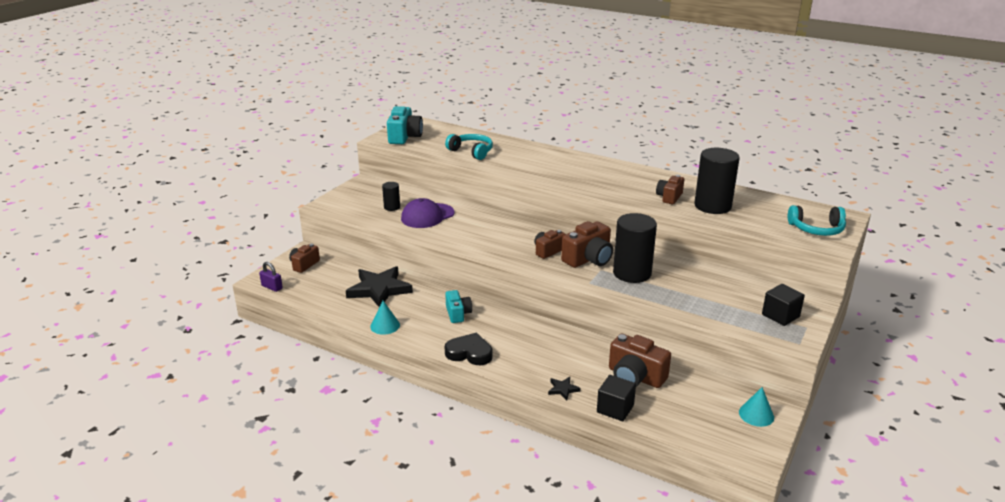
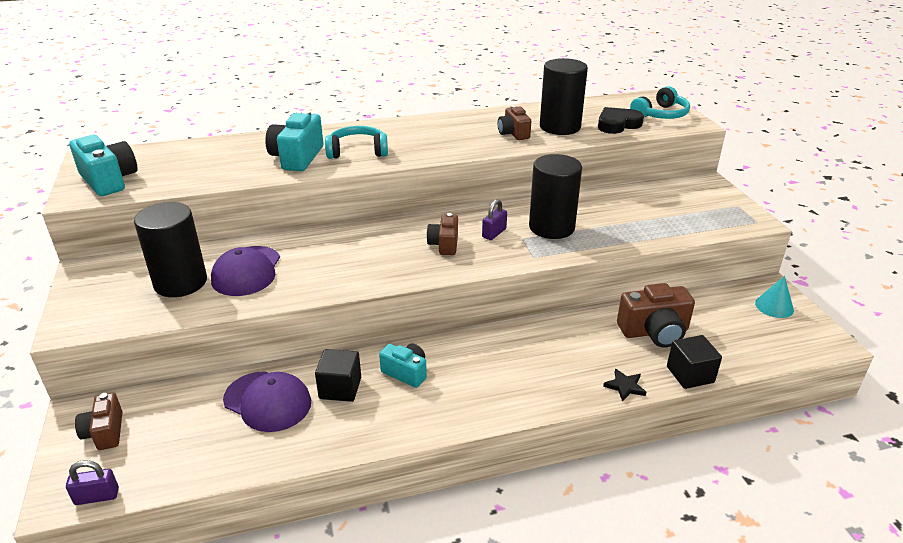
camera: 45 degrees left, 5 degrees up
black star [346,266,413,307] -> purple cap [223,371,311,432]
turquoise cone [370,301,400,335] -> none
black cylinder [382,182,400,211] -> black cylinder [134,202,207,297], size x2.04
turquoise headphones [445,134,493,160] -> turquoise headphones moved to [325,126,388,159]
black heart [445,333,492,365] -> black heart moved to [598,107,644,134]
brown camera [561,221,613,268] -> purple padlock [482,199,507,240]
black cube [762,284,805,326] -> black cube moved to [315,349,361,402]
none -> turquoise camera [265,110,323,171]

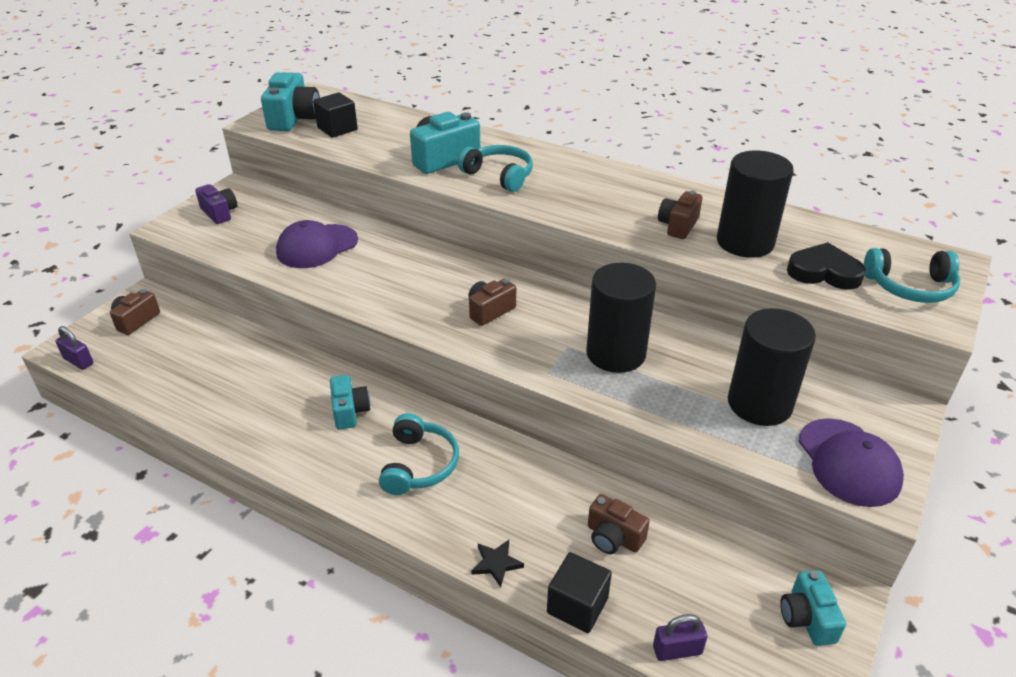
camera: 45 degrees right, 5 degrees up
black cylinder [134,202,207,297] -> black cylinder moved to [728,308,816,426]
purple cap [223,371,311,432] -> purple cap moved to [798,418,904,507]
black cube [315,349,361,402] -> black cube moved to [313,92,358,138]
purple padlock [482,199,507,240] -> purple padlock moved to [653,614,707,661]
brown camera [617,283,695,348] -> brown camera [588,494,650,554], size x0.63
turquoise cone [755,276,794,318] -> turquoise camera [780,570,846,646]
none -> purple camera [195,184,237,224]
none -> turquoise headphones [379,413,459,495]

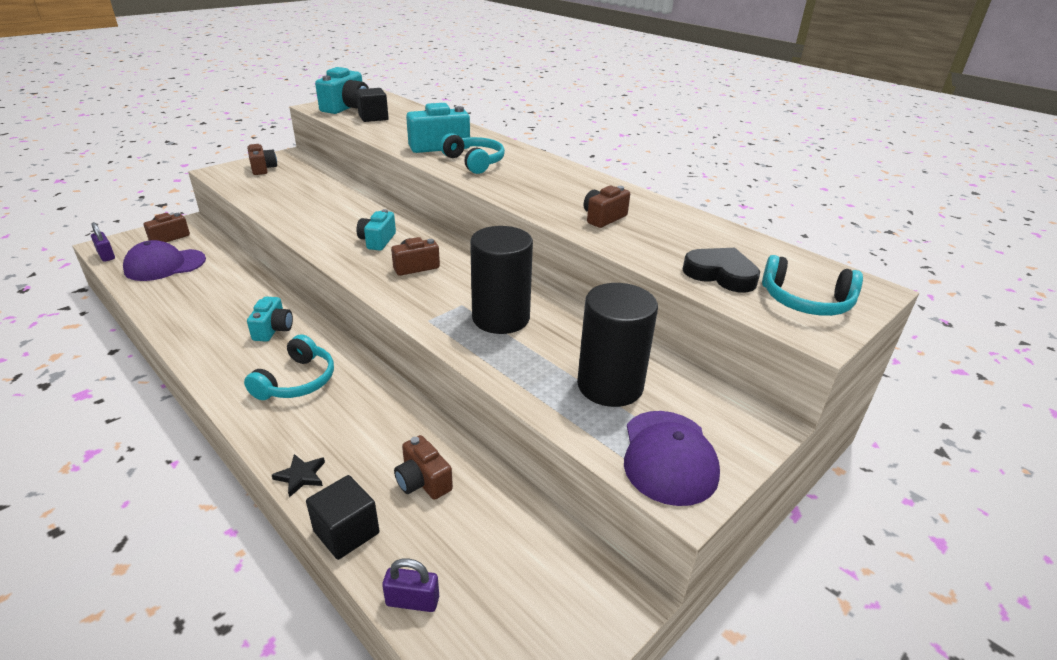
camera: 15 degrees right, 5 degrees down
purple camera [195,184,237,224] -> brown camera [247,144,277,175]
purple cap [276,220,358,268] -> purple cap moved to [123,240,206,281]
black cylinder [717,151,794,258] -> none
turquoise camera [780,570,846,646] -> turquoise camera moved to [357,209,396,251]

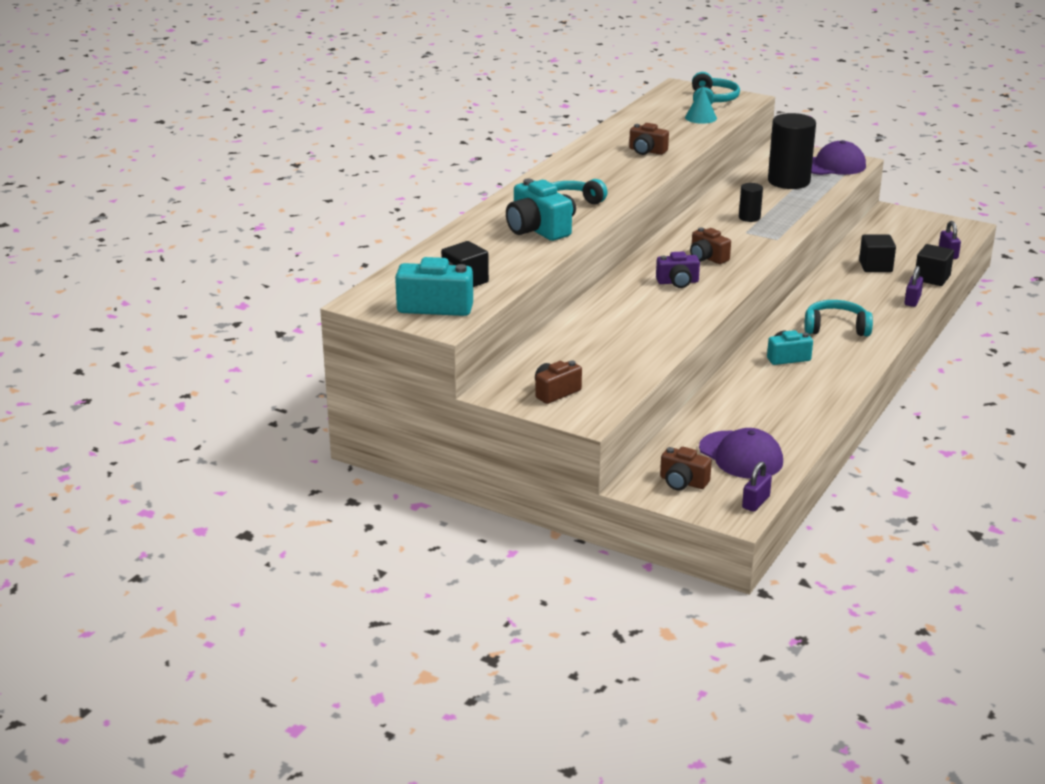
camera: 105 degrees left, 5 degrees down
black star [272,454,325,497] -> purple padlock [905,266,923,307]
turquoise camera [357,209,396,251] -> purple camera [656,251,700,288]
brown camera [394,435,453,500] -> black cube [859,235,896,272]
black cylinder [470,226,533,334] -> black cylinder [739,183,763,222], size x0.49
black heart [683,248,760,292] -> turquoise cone [685,86,717,124]

